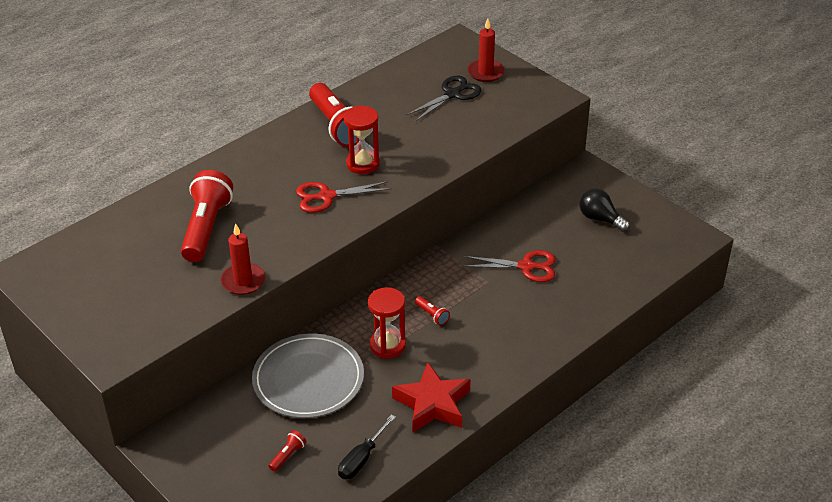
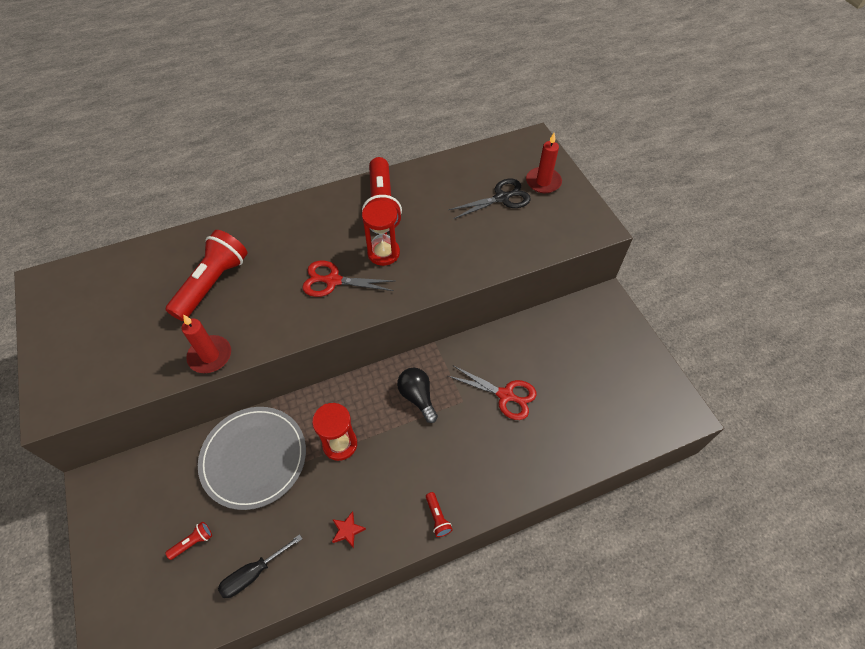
camera: 20 degrees right, 15 degrees up
red star [392,362,471,432] -> red star [332,511,366,548], size x0.44
red flashlight [415,296,450,326] -> red flashlight moved to [426,492,453,537]
black light bulb [579,188,630,232] -> black light bulb moved to [397,368,438,423]

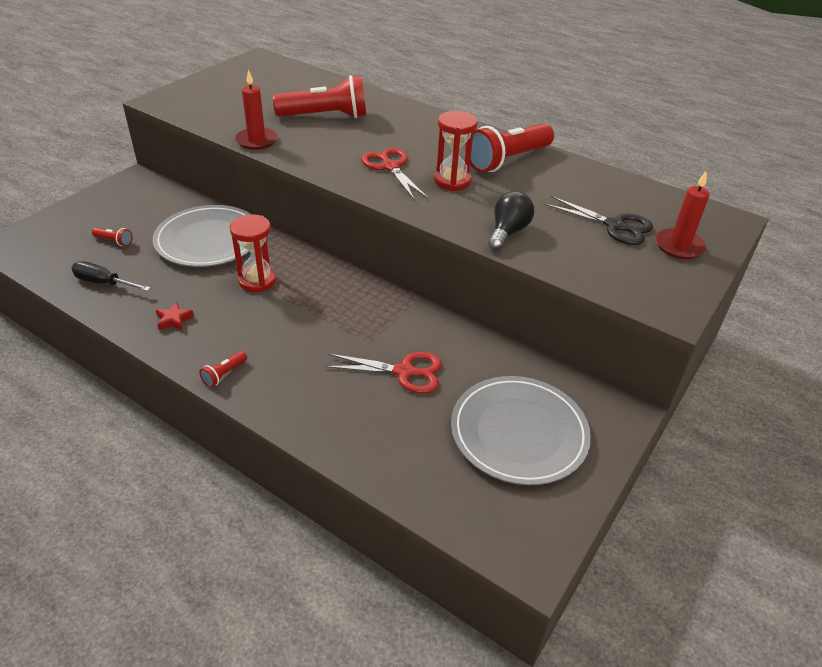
camera: 55 degrees right, 15 degrees down
black light bulb [397,368,438,423] -> black light bulb moved to [488,191,534,251]
red scissors [448,365,537,420] -> red scissors turned 75 degrees counterclockwise [325,352,442,394]
none -> grey plate [451,376,591,485]

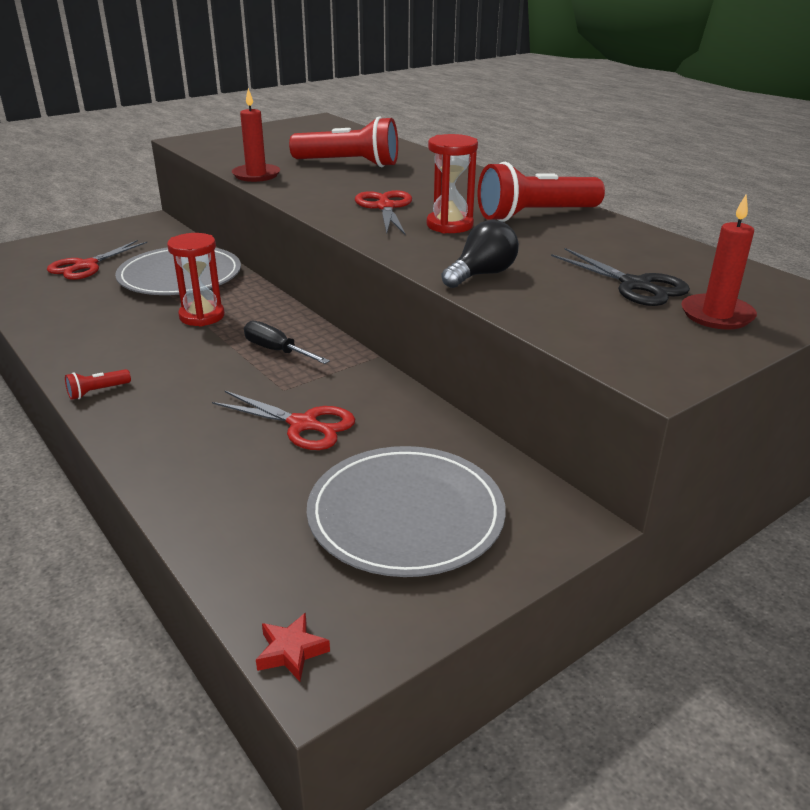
camera: 20 degrees right, 10 degrees down
black screwdriver [71,261,151,291] -> black screwdriver moved to [244,321,330,364]
red flashlight [92,227,133,246] -> red scissors [47,240,147,280]
red star [156,302,194,331] -> red star moved to [256,613,330,681]

